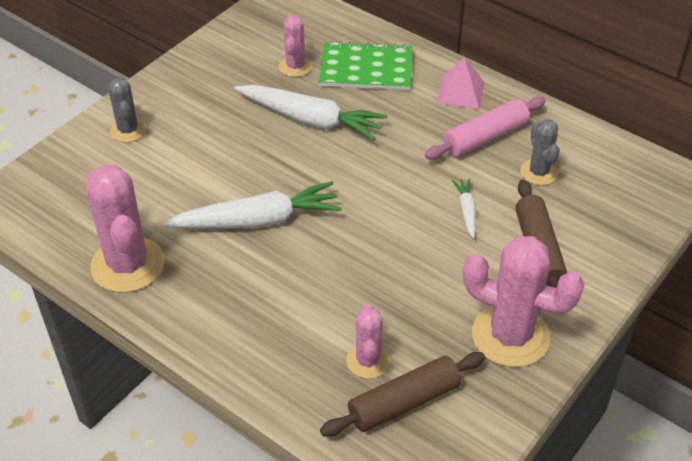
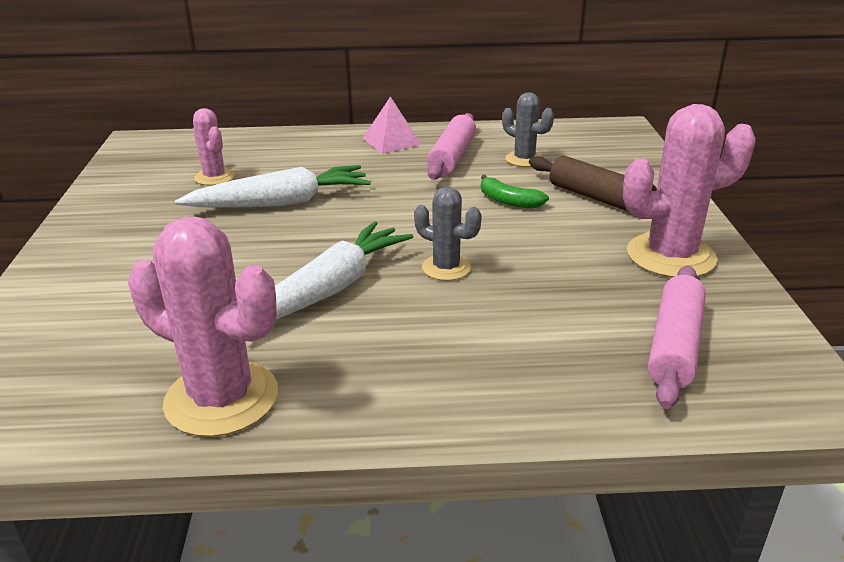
camera: 40 degrees left, 15 degrees down
grey cactus [108,78,146,142] -> grey cactus moved to [414,187,482,281]
green notebook [319,41,412,90] -> none
brown rolling pin [320,352,485,437] -> pink rolling pin [648,265,706,409]
pink cactus [346,304,390,379] -> none
white carrot [452,179,476,238] -> green banana [481,175,549,208]

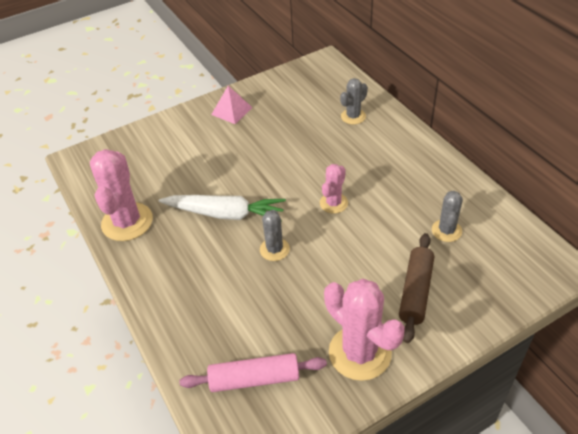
camera: 65 degrees right, 15 degrees up
white carrot [175,165,371,208] -> none
pink cactus [193,108,235,186] -> pink cactus moved to [320,164,348,214]
pink pyramid [362,96,422,154] -> pink pyramid moved to [211,86,253,124]
pink rolling pin [427,113,476,180] -> none
green banana [481,175,549,208] -> none
none -> grey cactus [340,78,368,124]

